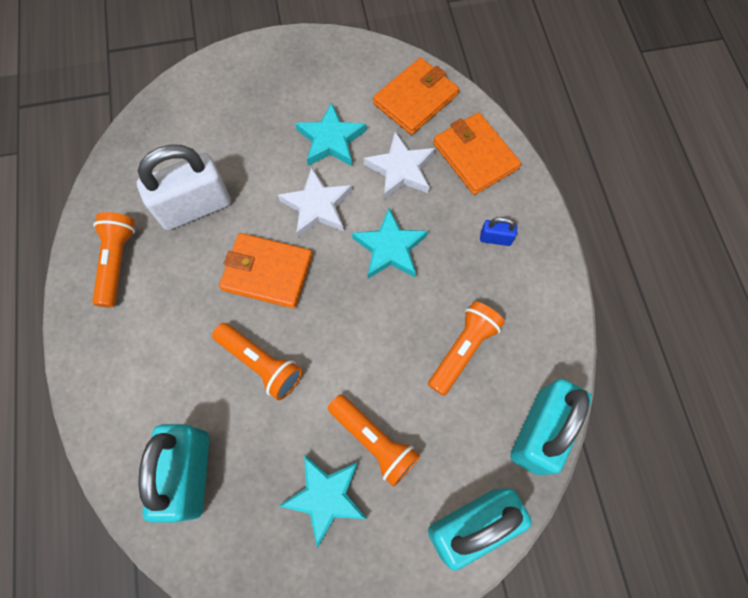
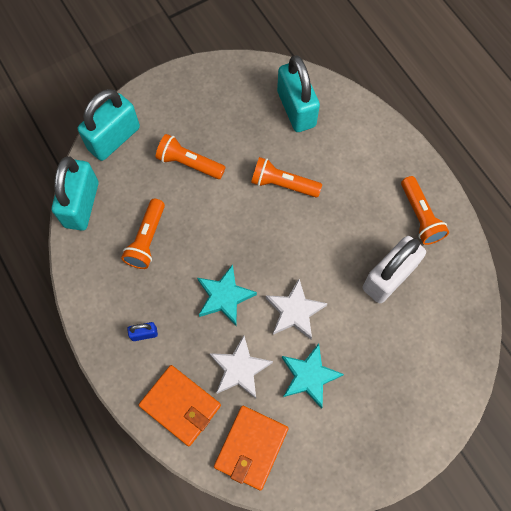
camera: 160 degrees right, 0 degrees up
orange wallet [219,233,312,309] -> none
turquoise star [279,455,367,547] -> none

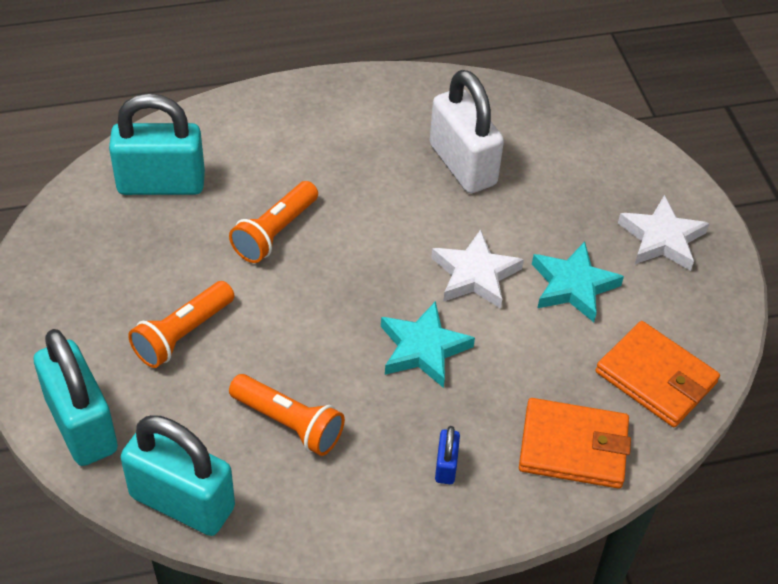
camera: 75 degrees left, 20 degrees down
orange wallet [139,365,221,446] -> orange wallet turned 45 degrees clockwise [519,398,631,489]
white star [210,336,273,398] -> white star moved to [618,195,710,271]
orange flashlight [401,176,449,245] -> none

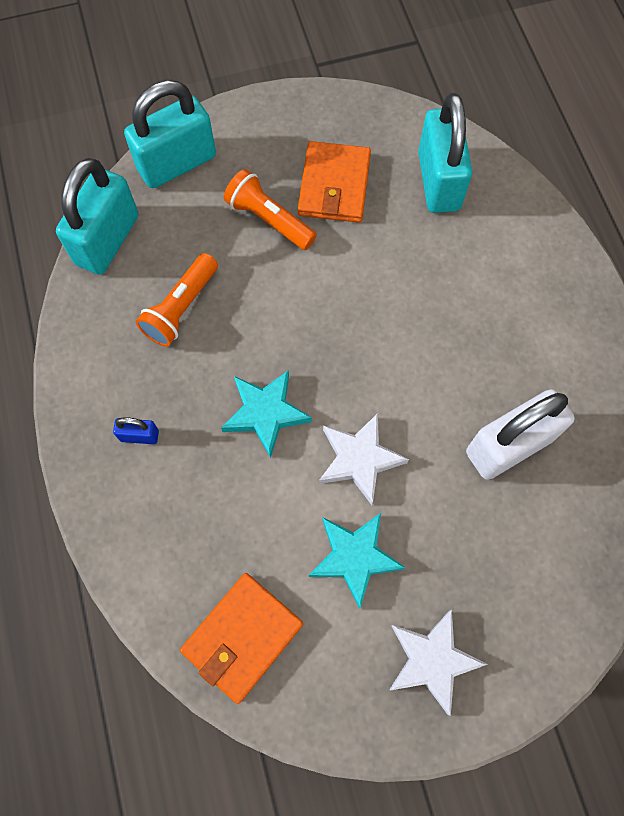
camera: 90 degrees right, 20 degrees up
orange flashlight [229,181,318,263] -> none
orange wallet [519,398,631,489] -> orange wallet moved to [298,141,371,223]

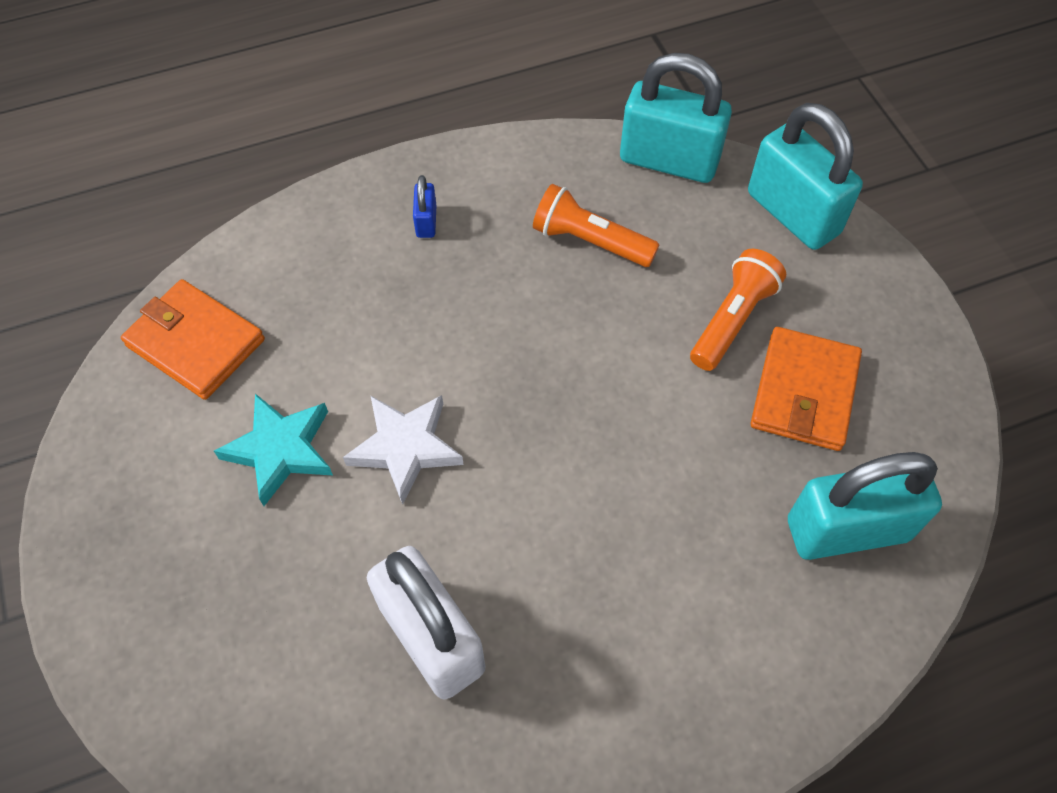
camera: 85 degrees right, 10 degrees down
turquoise star [221,370,312,458] -> none
orange wallet [298,141,371,223] -> orange wallet turned 75 degrees counterclockwise [751,327,862,451]
white star [389,610,488,716] -> none

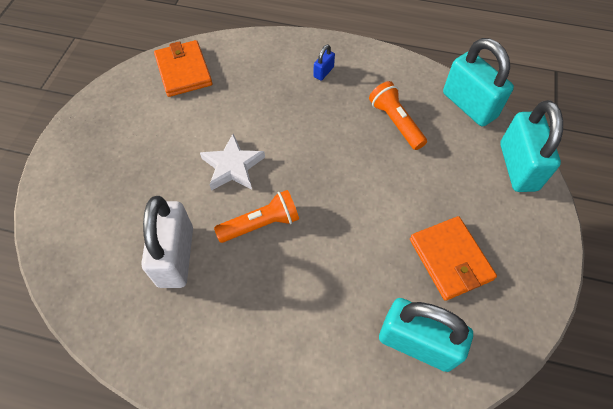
camera: 35 degrees right, 0 degrees up
turquoise star [214,393,333,506] -> none
orange flashlight [690,249,786,371] -> orange flashlight moved to [214,190,299,243]
orange wallet [751,327,862,451] -> orange wallet turned 75 degrees counterclockwise [410,216,497,301]

